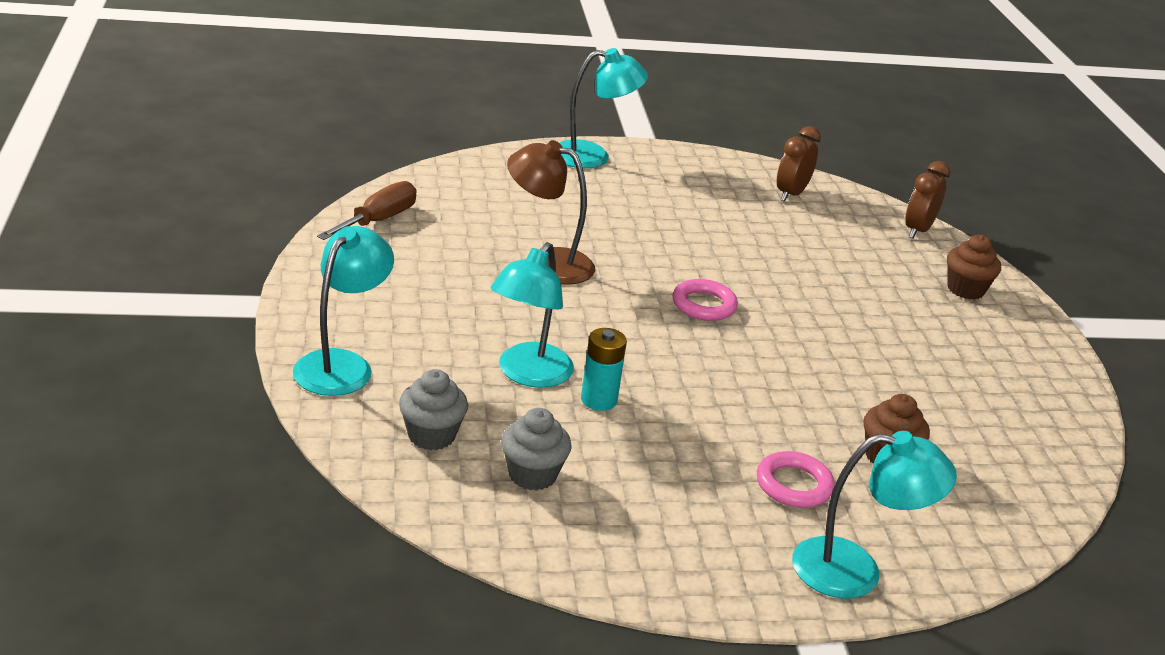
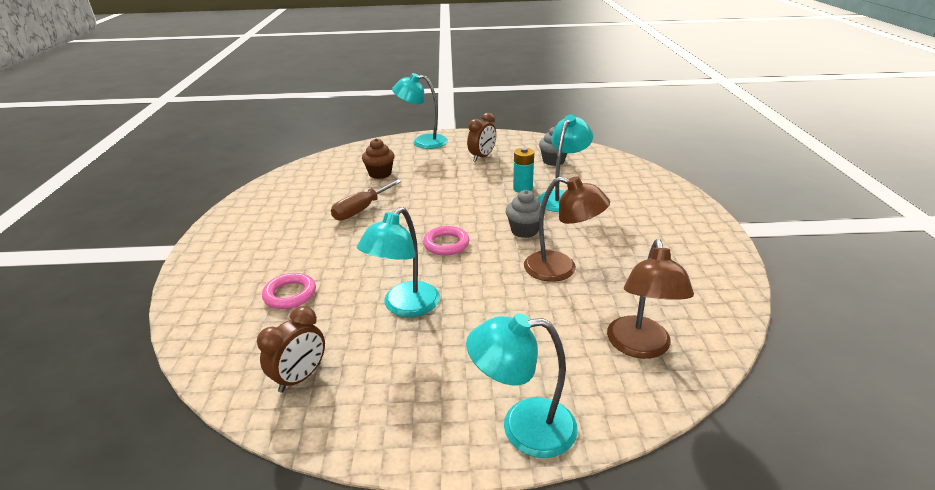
camera: 170 degrees left, 0 degrees up
turquoise lamp [293,226,394,396] -> turquoise lamp moved to [357,207,440,317]
brown screwdriver [317,181,417,240] -> brown screwdriver moved to [331,180,402,221]
grey cupcake [399,369,468,450] -> grey cupcake moved to [506,190,545,238]
pink ring [757,451,835,508] -> pink ring moved to [262,273,316,309]
brown clock [905,161,950,239] -> brown clock moved to [467,113,496,162]
brown cupcake [947,235,1001,300] -> none
none -> brown lamp [607,239,694,359]

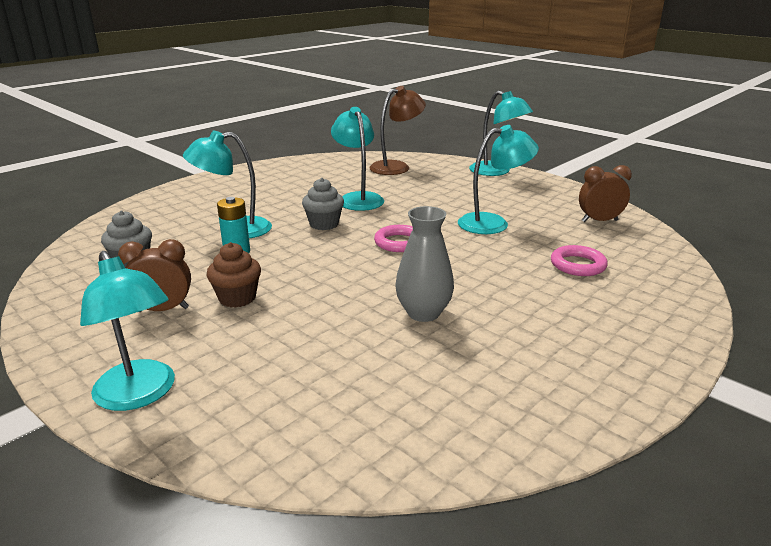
camera: 135 degrees left, 5 degrees down
brown screwdriver [331,180,402,221] -> grey vase [396,206,454,322]
brown cupcake [362,138,395,179] -> brown cupcake moved to [206,242,261,308]
brown lamp [524,176,610,282] -> turquoise lamp [331,107,384,211]

